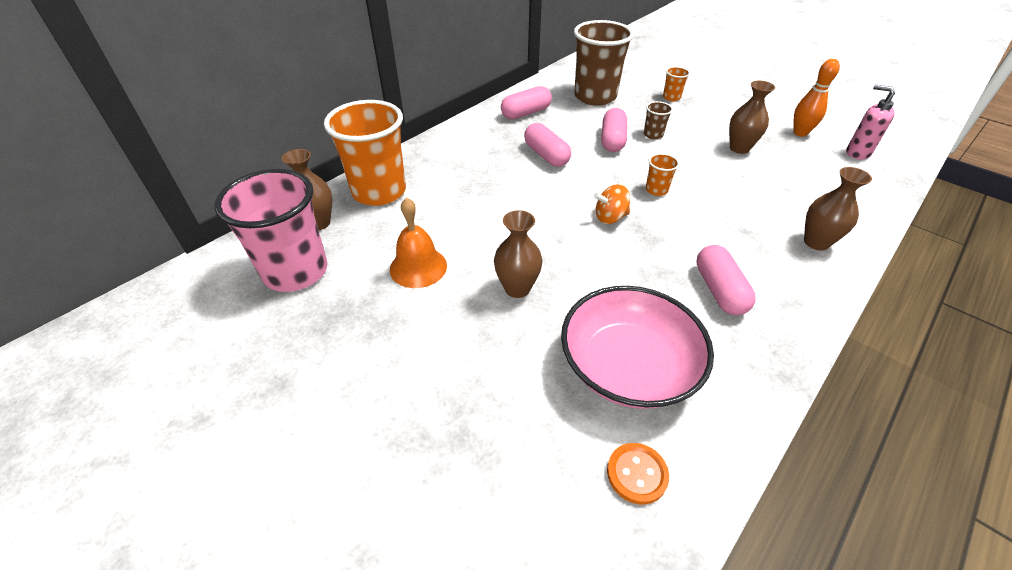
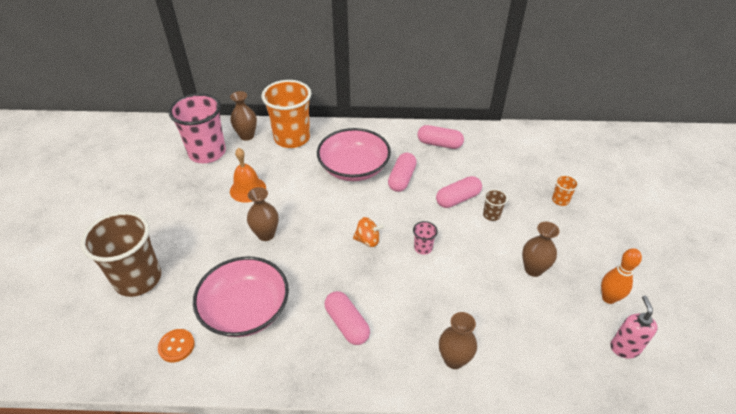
camera: 50 degrees right, 0 degrees up
brown cup [574,20,634,106] -> brown cup moved to [81,211,161,297]
orange spinning top [594,184,630,224] -> orange spinning top turned 150 degrees clockwise [353,217,385,247]
orange cup [646,153,679,196] -> pink cup [413,221,438,255]
pink capsule [696,245,756,315] -> pink capsule turned 75 degrees counterclockwise [325,291,370,345]
none -> pink bowl [317,128,391,181]

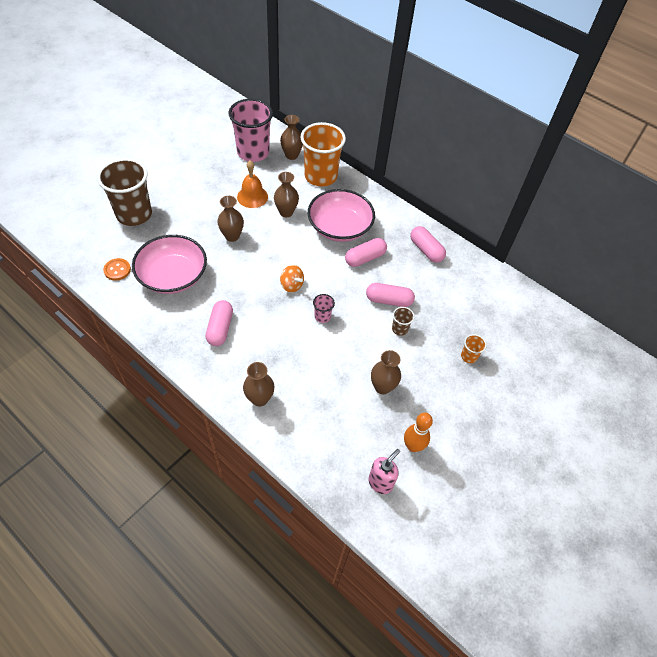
camera: 35 degrees right, 10 degrees up
none -> brown vase [274,172,299,217]

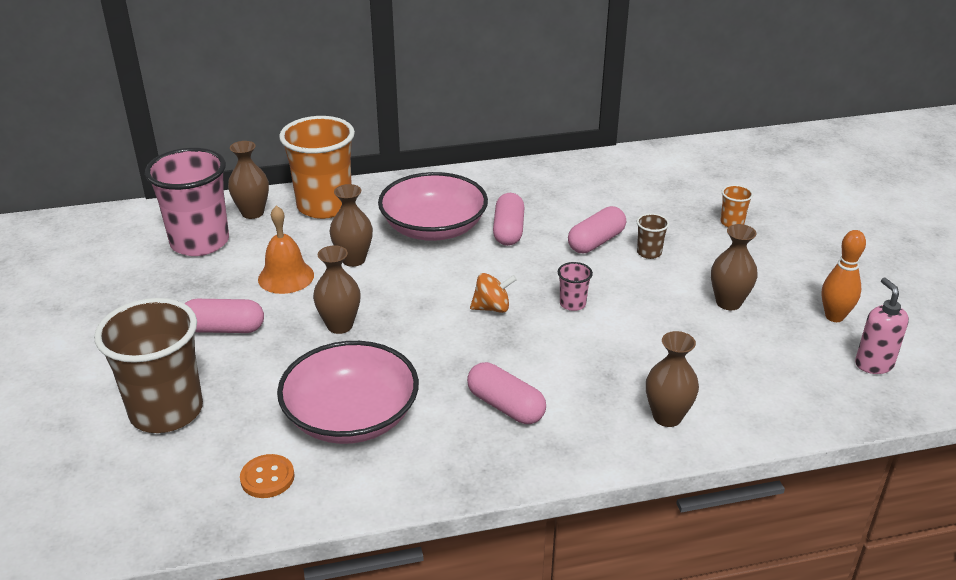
camera: 50 degrees left, 20 degrees down
pink capsule [410,226,446,263] -> pink capsule moved to [185,299,264,333]

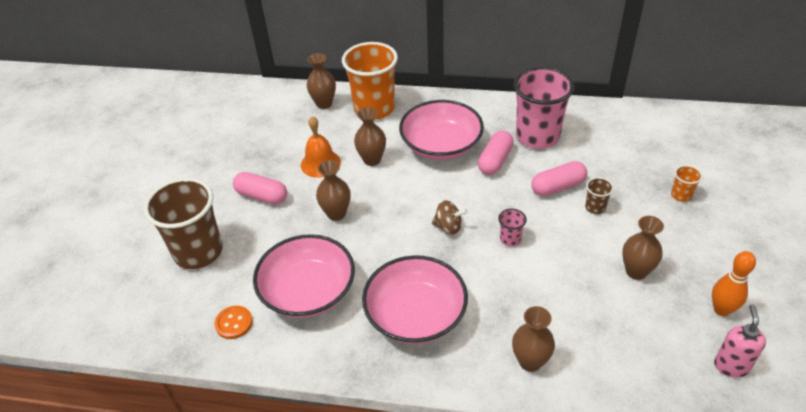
camera: 25 degrees right, 10 degrees up
pink cup [145,148,229,256] -> pink cup moved to [514,67,574,149]
pink capsule [467,362,546,424] -> pink bowl [362,255,468,344]
orange spinning top [470,273,517,313] -> brown spinning top [432,200,468,234]

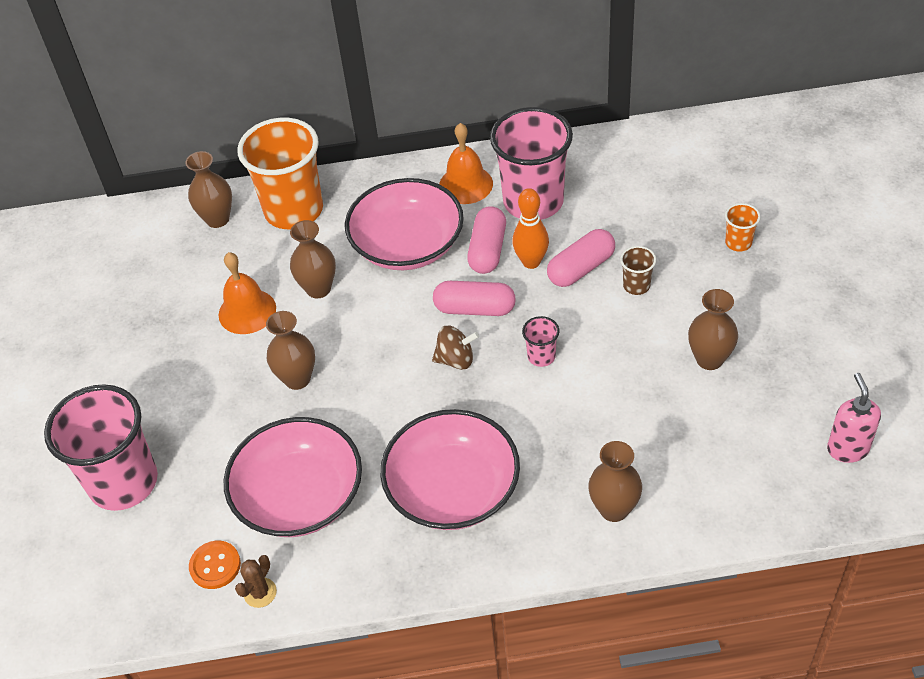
camera: 15 degrees left, 5 degrees up
brown cup [144,178,223,269] -> pink cup [44,384,158,511]
pink capsule [233,172,287,205] -> pink capsule moved to [433,281,516,316]
orange bowling pin [712,251,756,316] -> orange bowling pin moved to [512,188,549,269]
none -> brown cactus [235,555,277,608]
none -> orange bell [439,123,493,204]

